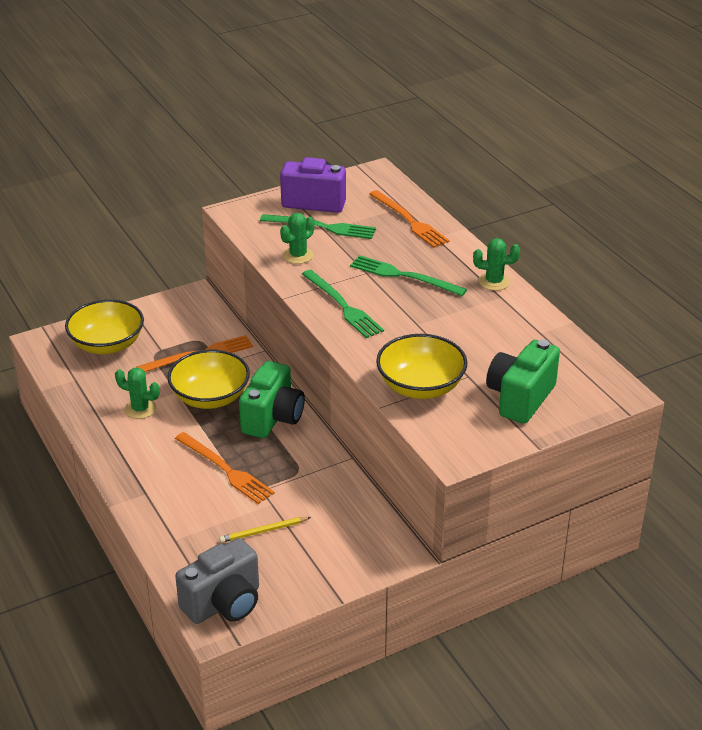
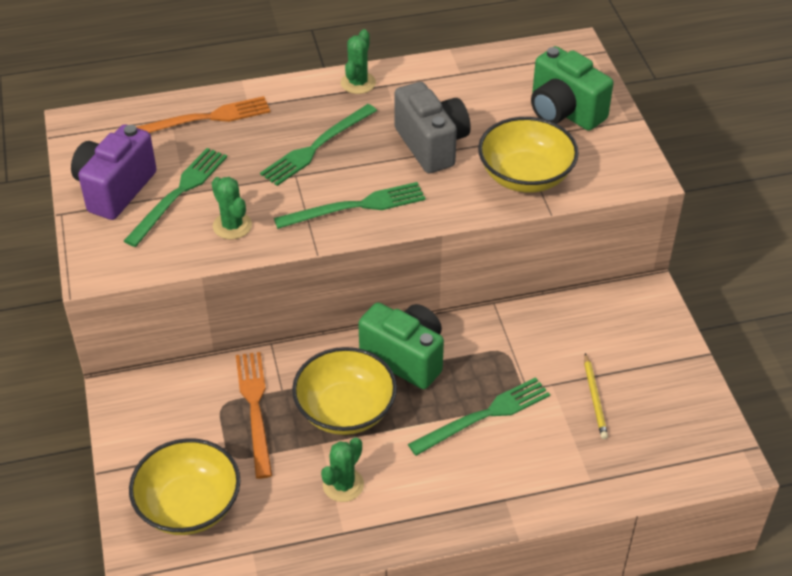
camera: 75 degrees left, 10 degrees up
orange fork [175,432,275,504] -> green fork [408,377,550,456]
grey camera [175,538,259,624] -> grey camera moved to [394,82,471,173]

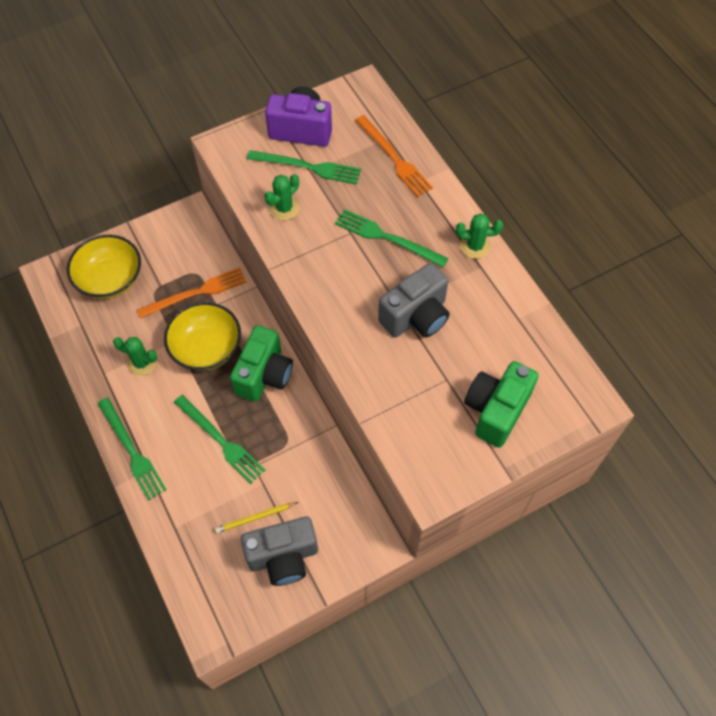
camera: 75 degrees right, 15 degrees up
green fork [274,182,426,229] -> green fork moved to [97,397,167,501]
yellow bowl [478,117,579,193] -> none
none -> grey camera [241,516,318,586]

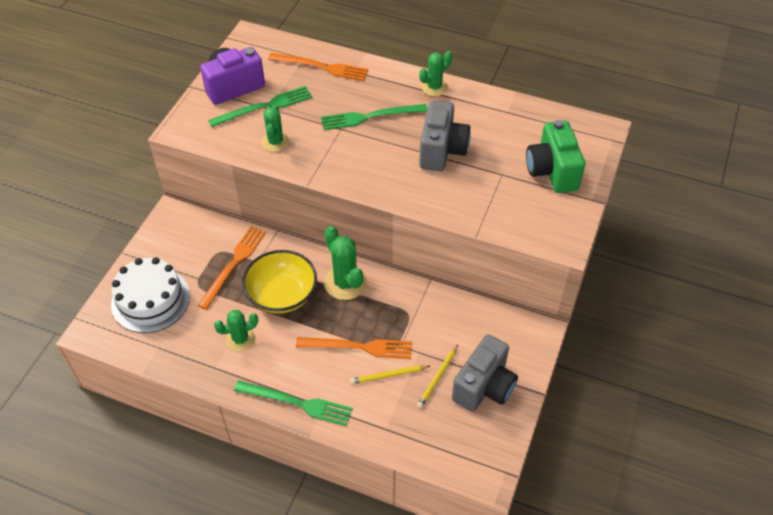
camera: 40 degrees left, 10 degrees down
yellow bowl [67,235,141,299] -> white cake [111,257,190,333]
green fork [174,395,265,484] -> orange fork [296,337,412,359]
green camera [230,325,293,402] -> green cactus [324,226,367,300]
none -> yellow pencil [350,365,430,384]

